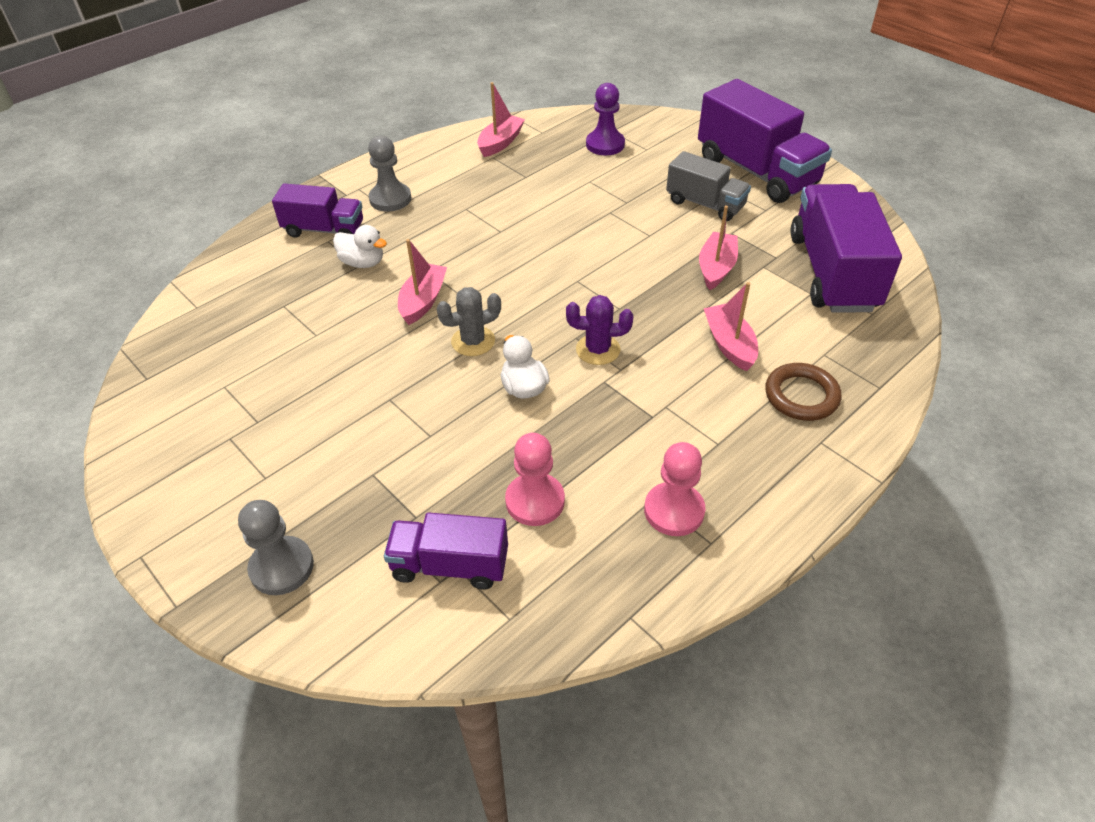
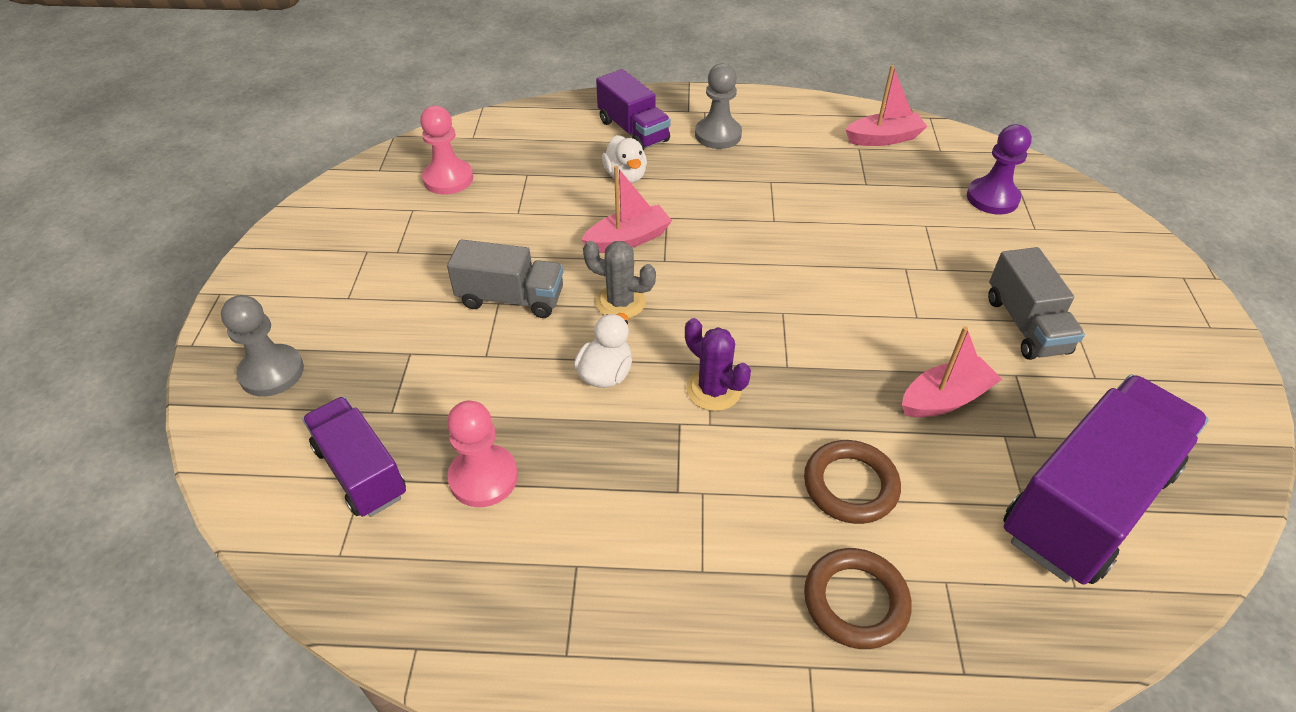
camera: 45 degrees right, 0 degrees up
pink pawn [644,442,706,536] -> pink pawn moved to [420,106,473,195]
purple truck [698,79,832,203] -> none
pink boat [703,282,758,371] -> brown ring [804,440,901,524]
none -> grey truck [447,239,563,318]

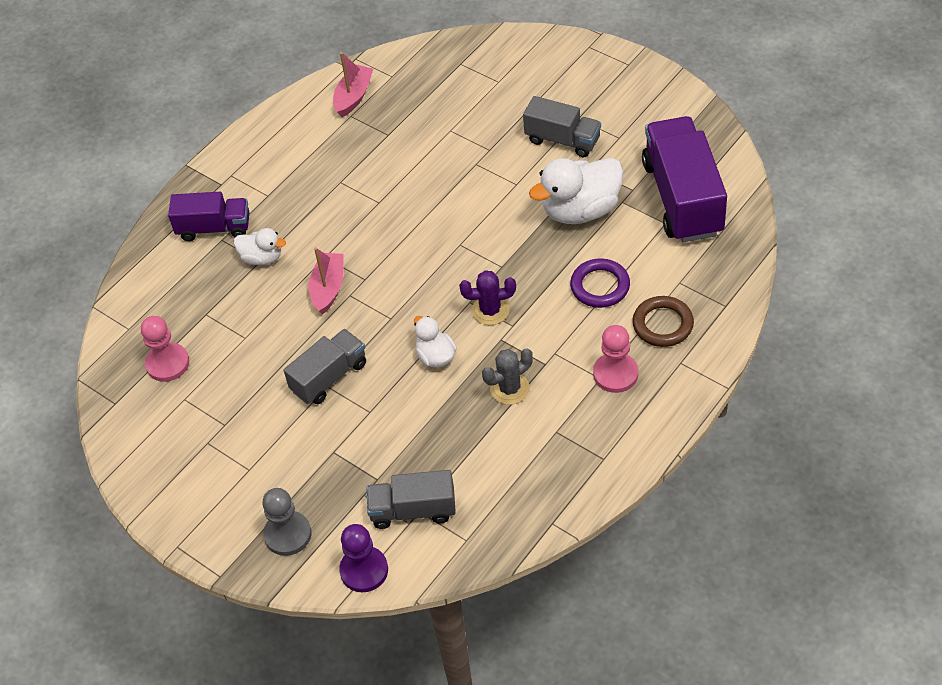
camera: 50 degrees left, 5 degrees up
purple truck [302,396,406,517] -> grey truck [367,470,456,529]
pink pawn [447,401,518,507] -> pink pawn moved to [593,325,638,393]
grey cactus [583,241,656,319] -> grey cactus moved to [482,348,533,405]
grey pawn [695,63,742,149] -> none
brown ring [804,440,901,524] -> purple ring [570,258,630,308]
pink boat [902,326,1002,417] -> white duck [529,158,623,224]
purple pawn [967,124,1032,215] -> purple pawn moved to [339,524,388,592]

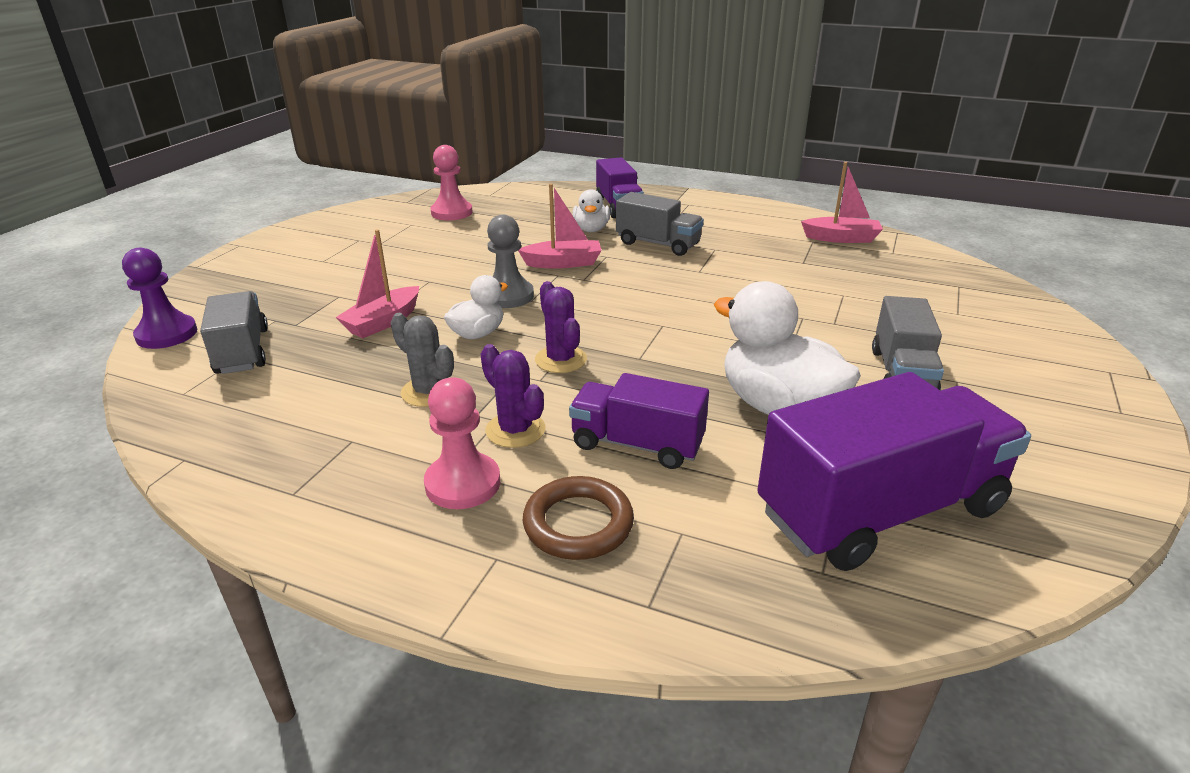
camera: 70 degrees right, 20 degrees down
grey pawn [262,488,311,556] -> grey pawn moved to [487,215,534,308]
grey truck [284,329,366,404] -> grey truck moved to [616,192,704,256]
purple ring [570,258,630,308] -> purple truck [569,373,709,469]
none -> pink boat [336,229,419,338]
none -> purple cactus [481,344,545,448]

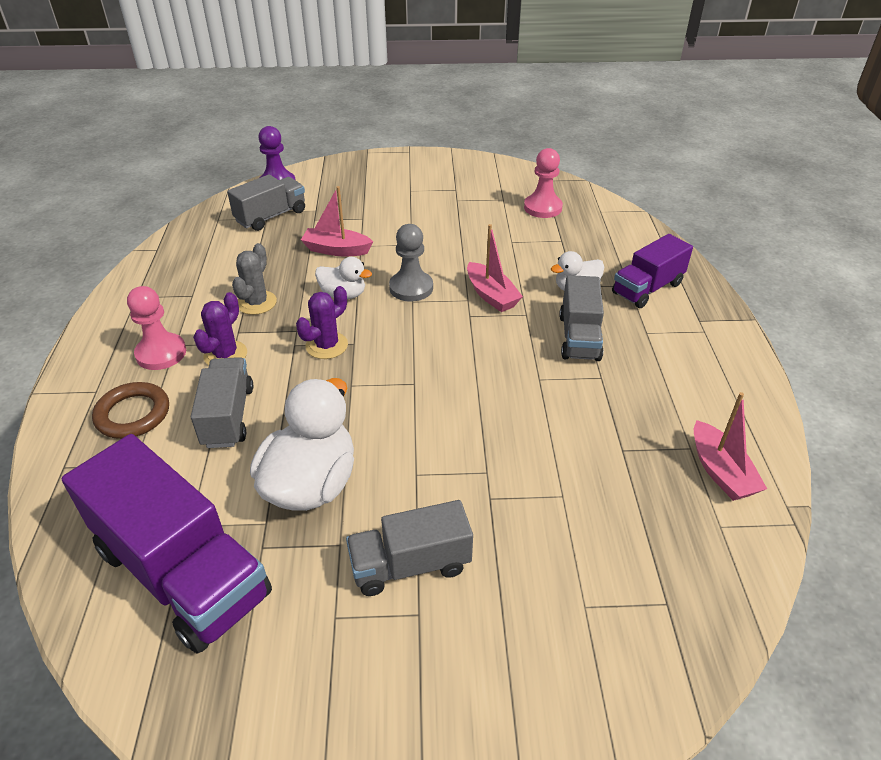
camera: 65 degrees right, 10 degrees up
purple truck [569,373,709,469] -> grey truck [191,357,253,448]

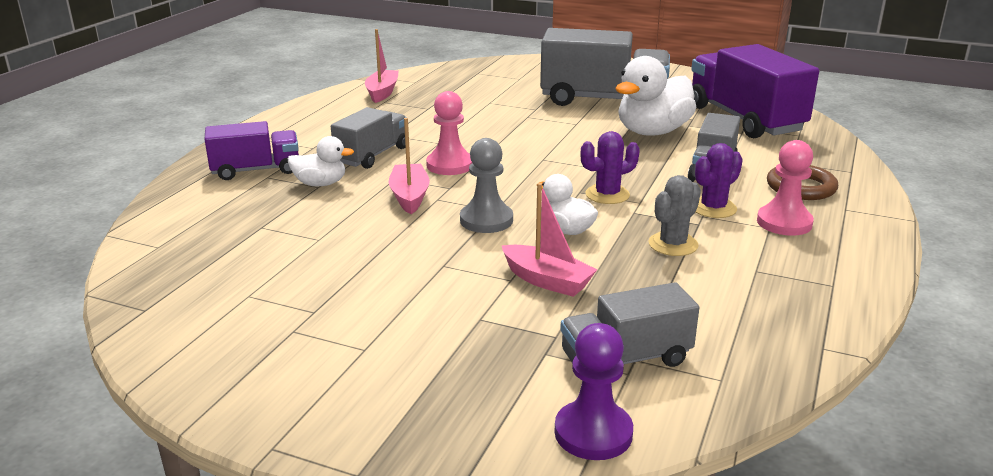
camera: 155 degrees left, 15 degrees down
grey truck [346,500,473,596] -> grey truck [540,28,670,106], size x1.72
pink pawn [524,148,563,218] -> pink pawn moved to [426,91,472,175]

